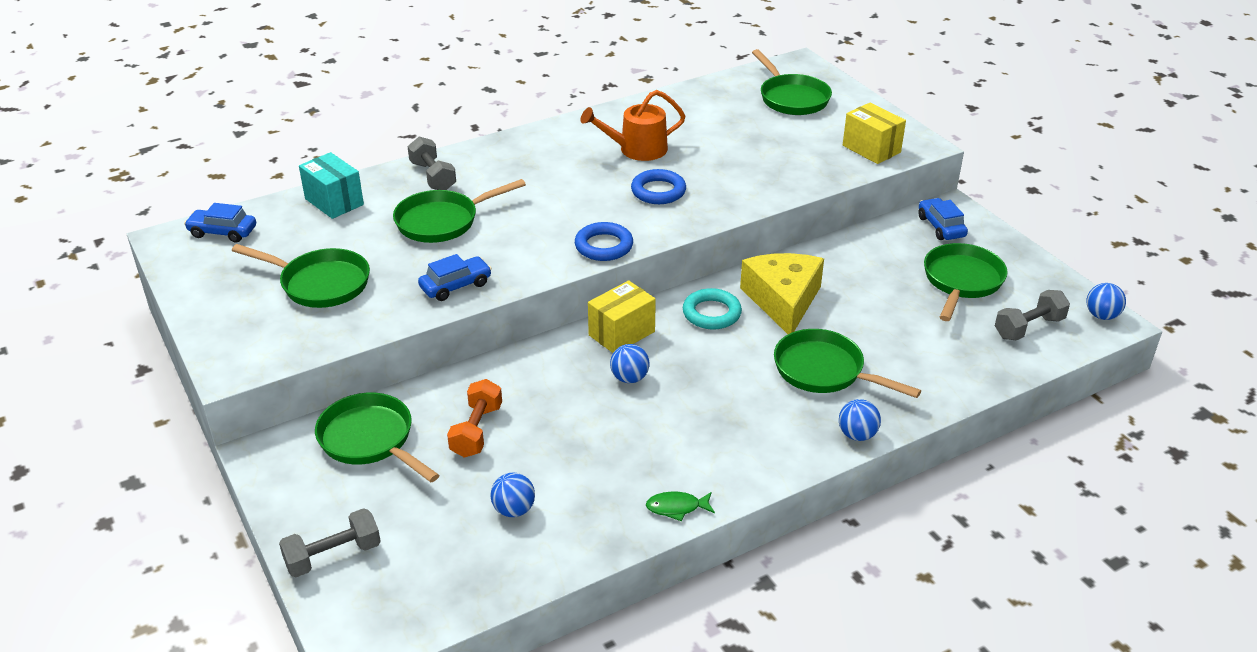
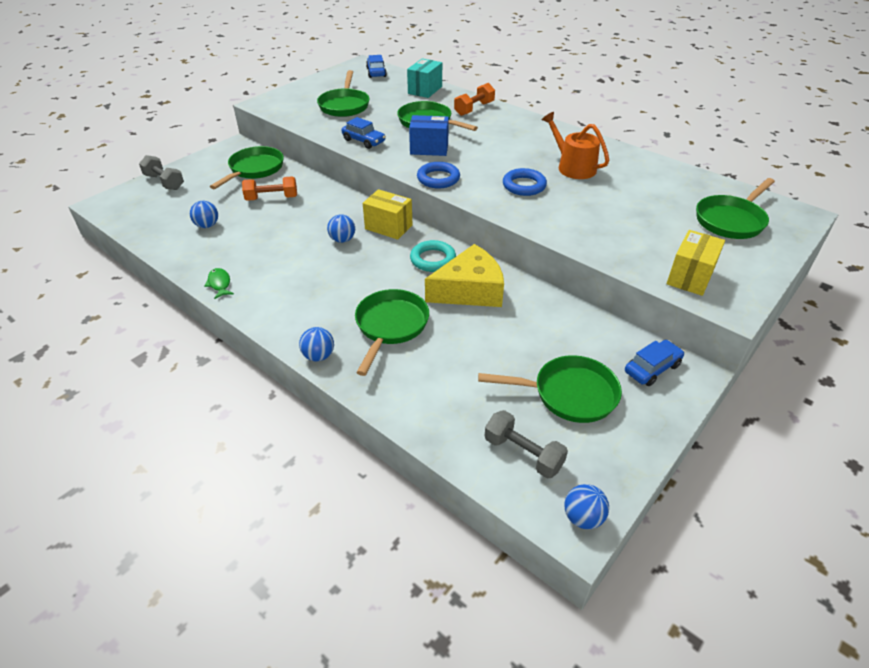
camera: 70 degrees right, 5 degrees up
grey dumbbell [407,137,456,190] -> orange dumbbell [454,83,495,116]
none -> blue box [409,115,449,156]

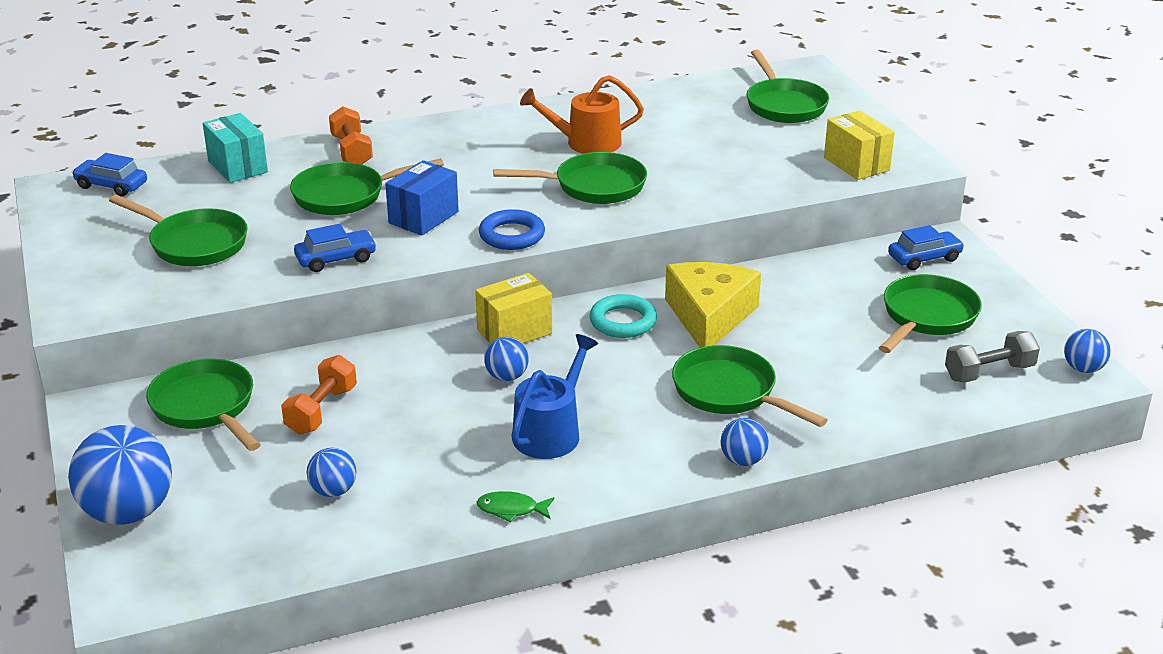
camera: 60 degrees left, 10 degrees down
grey dumbbell [139,155,184,190] -> blue ball [68,425,172,525]
blue ring [503,168,547,196] -> green pan [493,152,647,204]
blue car [625,340,685,386] -> blue car turned 75 degrees clockwise [888,225,964,270]
none -> blue watering can [511,334,598,459]

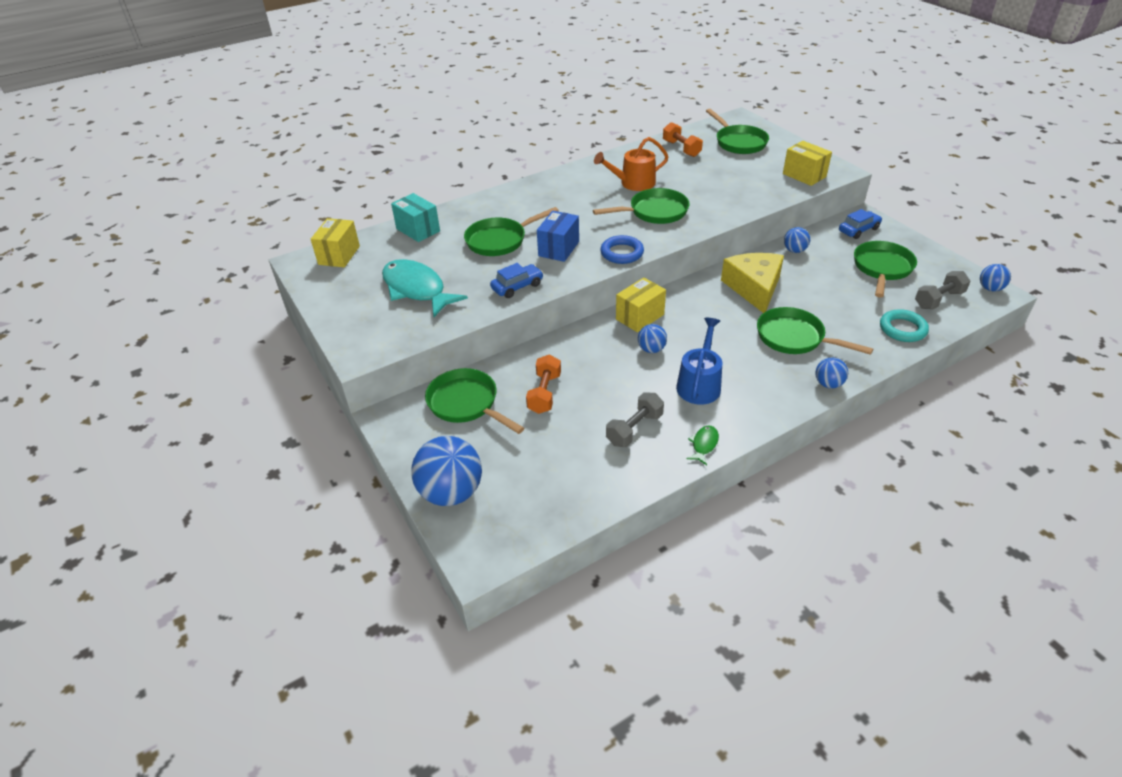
camera: 10 degrees left, 10 degrees up
blue car [72,153,147,197] -> yellow box [311,218,360,267]
green pan [109,195,248,266] -> turquoise fish [382,259,468,317]
blue ball [307,448,356,497] -> blue ball moved to [784,227,810,253]
orange dumbbell [329,106,373,164] -> orange dumbbell moved to [663,122,703,157]
green fish [477,491,554,523] -> green fish turned 120 degrees clockwise [687,426,719,465]
turquoise ring [589,294,657,338] -> turquoise ring moved to [880,309,929,342]
none -> grey dumbbell [606,392,664,447]

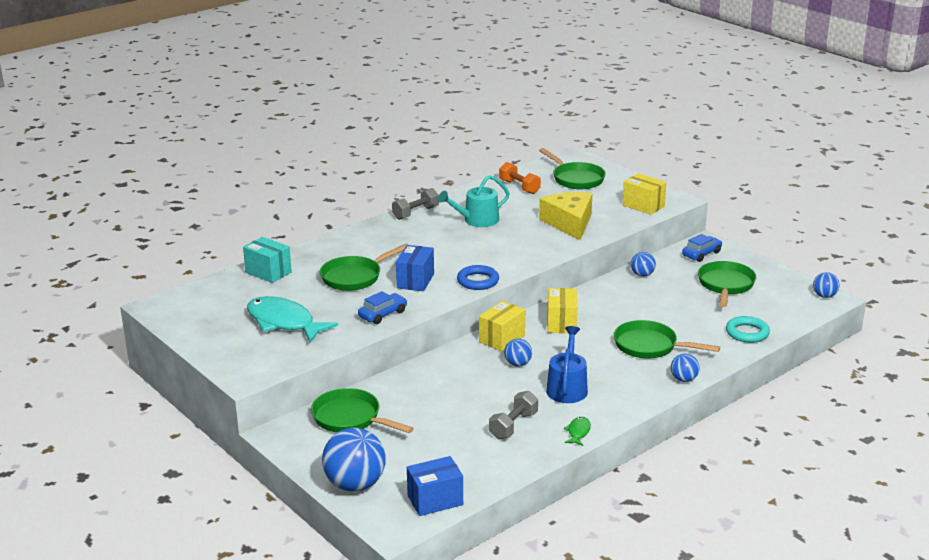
camera: 10 degrees left, 15 degrees down
yellow box [311,218,360,267] -> yellow box moved to [547,288,577,333]
orange dumbbell [526,355,561,414] -> none
green pan [593,188,689,224] -> none
orange watering can [594,137,669,191] -> turquoise watering can [438,175,510,227]
yellow cheese [721,253,784,313] -> yellow cheese moved to [539,192,593,240]
grey dumbbell [915,271,971,309] -> grey dumbbell moved to [392,188,439,220]
none -> blue box [407,456,463,516]

